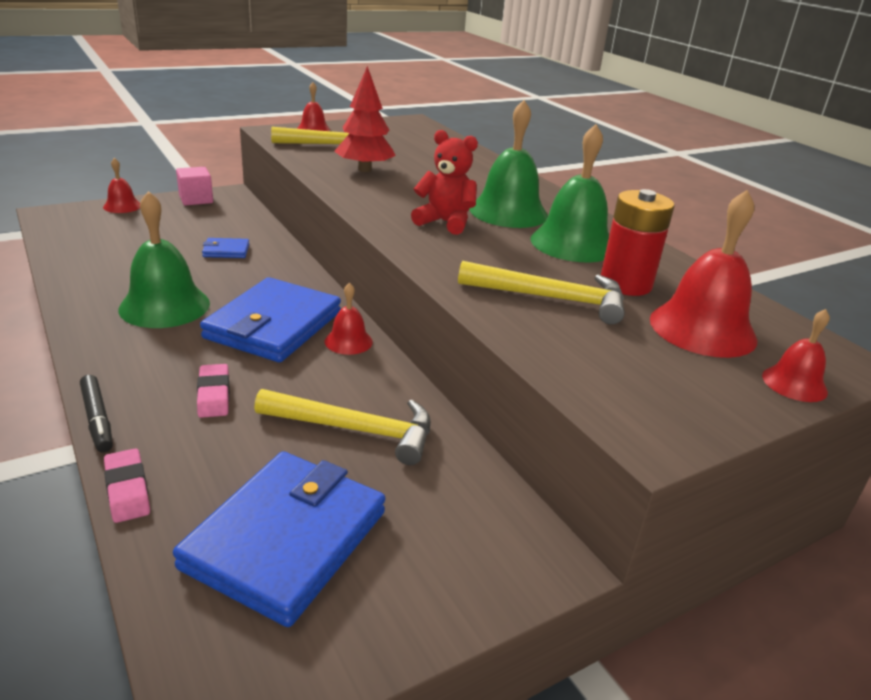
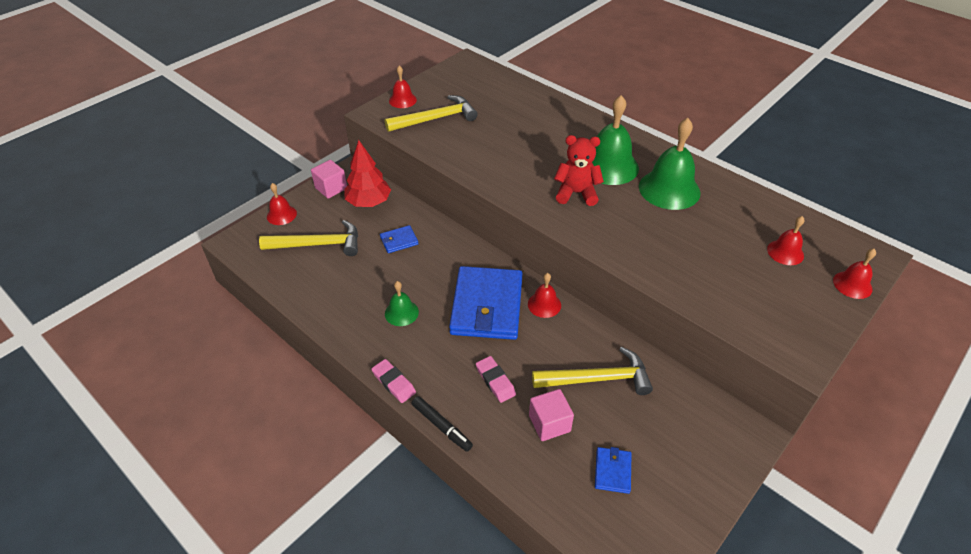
camera: 15 degrees left, 15 degrees up
pink eraser [104,448,150,523] -> pink eraser moved to [372,359,416,403]
green bell [118,191,210,328] -> green bell [385,281,419,326], size x0.53
blue wallet [173,451,385,627] -> blue wallet [595,447,632,494], size x0.43
red tree [334,66,396,172] -> red tree moved to [345,140,391,207]
yellow hammer [458,261,625,325] -> yellow hammer moved to [259,220,358,256]
red battery [601,189,674,296] -> none
red bell [650,190,758,358] -> red bell [767,216,805,265], size x0.53
none -> pink cube [529,389,574,441]

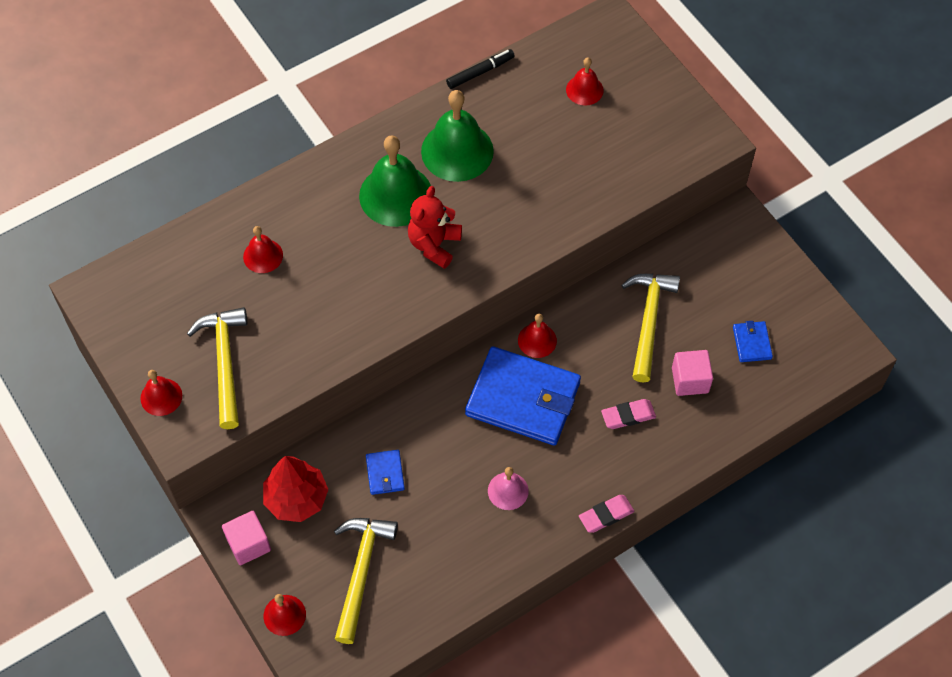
camera: 75 degrees left, 15 degrees up
green bell [385,281,419,326] -> pink bell [488,467,529,510]
black marker [411,396,473,452] -> black marker moved to [446,49,515,89]
blue wallet [595,447,632,494] -> blue wallet turned 60 degrees clockwise [733,321,773,362]
red bell [833,248,876,299] -> red bell moved to [243,226,283,273]

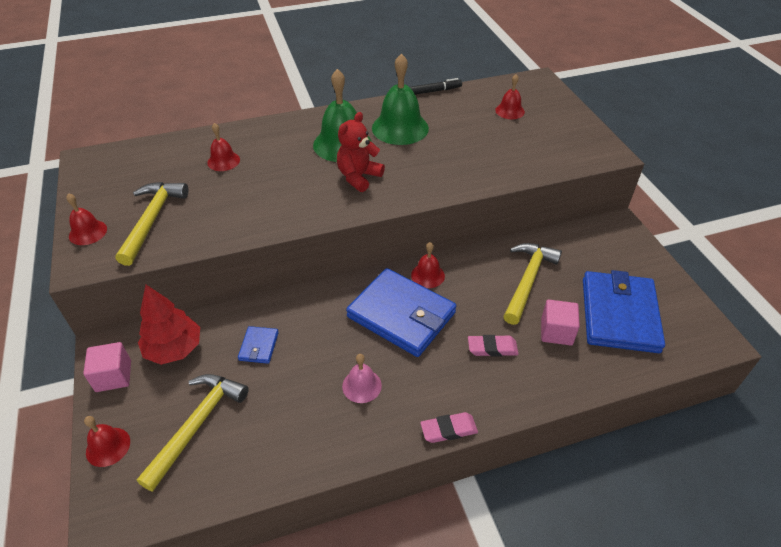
camera: 15 degrees right, 15 degrees down
blue wallet [733,321,773,362] -> blue wallet [583,270,665,353], size x2.31

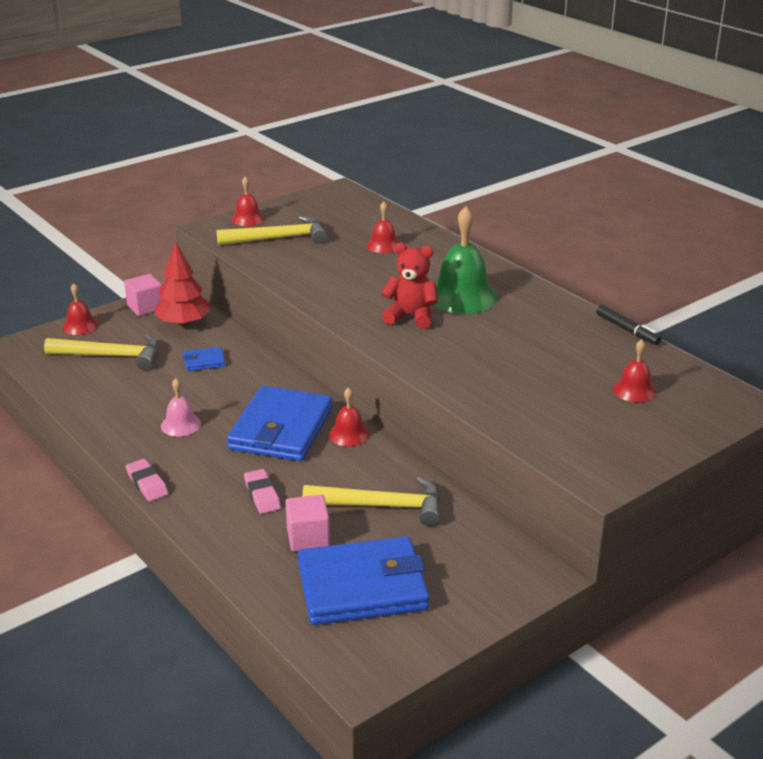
camera: 70 degrees right, 15 degrees down
green bell [372,54,429,145] -> none

